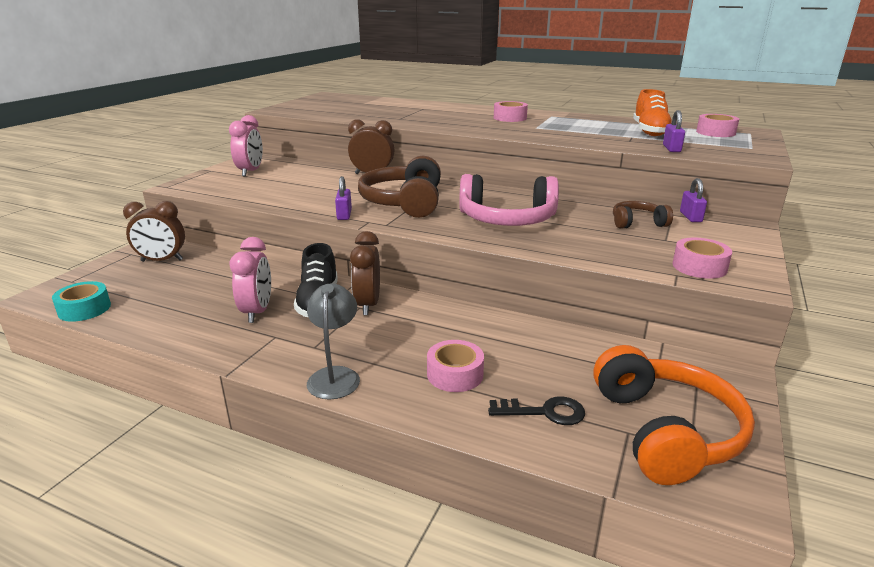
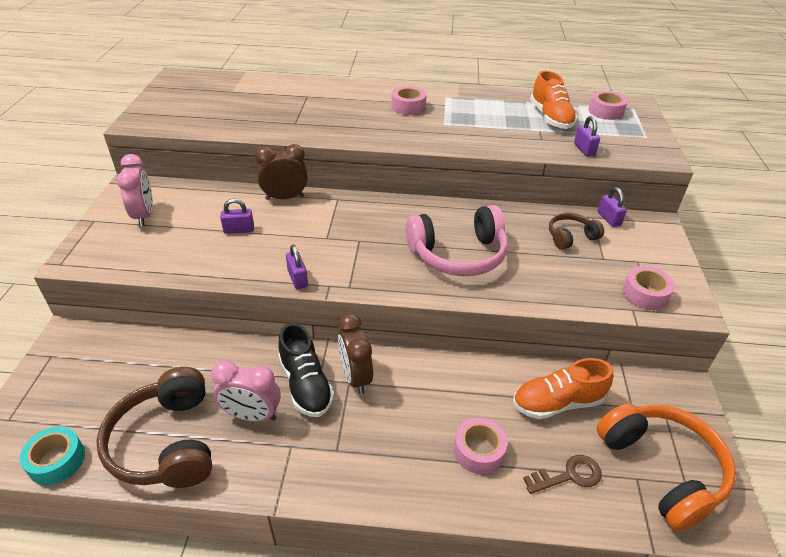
camera: 20 degrees left, 15 degrees up
brown clock [123,201,185,262] -> none
pink clock [230,237,271,323] -> pink clock turned 120 degrees clockwise [211,360,281,422]
grey lamp [307,283,360,400] -> none
brown headphones [358,156,441,218] -> brown headphones moved to [96,367,212,488]
black key [488,396,585,425] -> brown key [523,455,602,494]
none -> purple padlock [220,198,254,234]
none -> orange shoe [513,358,613,419]

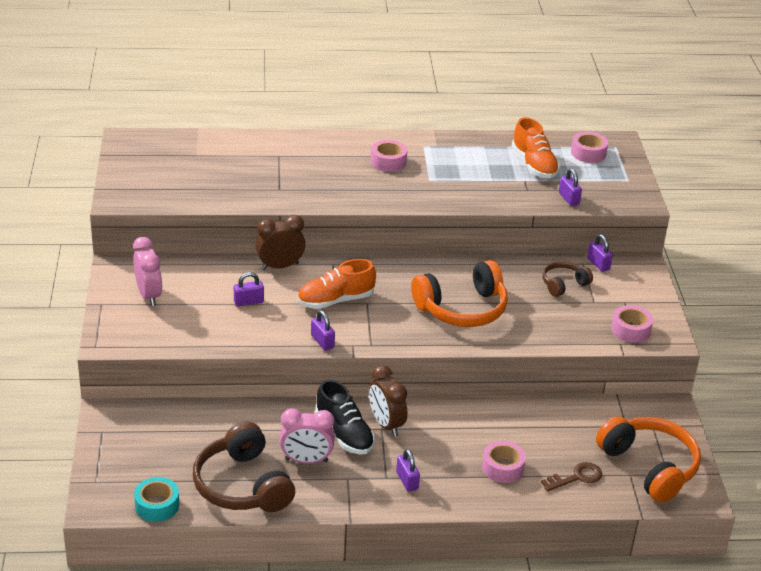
camera: 10 degrees left, 5 degrees down
pink headphones [406,205,508,276] -> orange headphones [411,260,508,327]
orange shoe [513,358,613,419] -> orange shoe moved to [297,259,376,309]
none -> purple padlock [396,449,420,492]

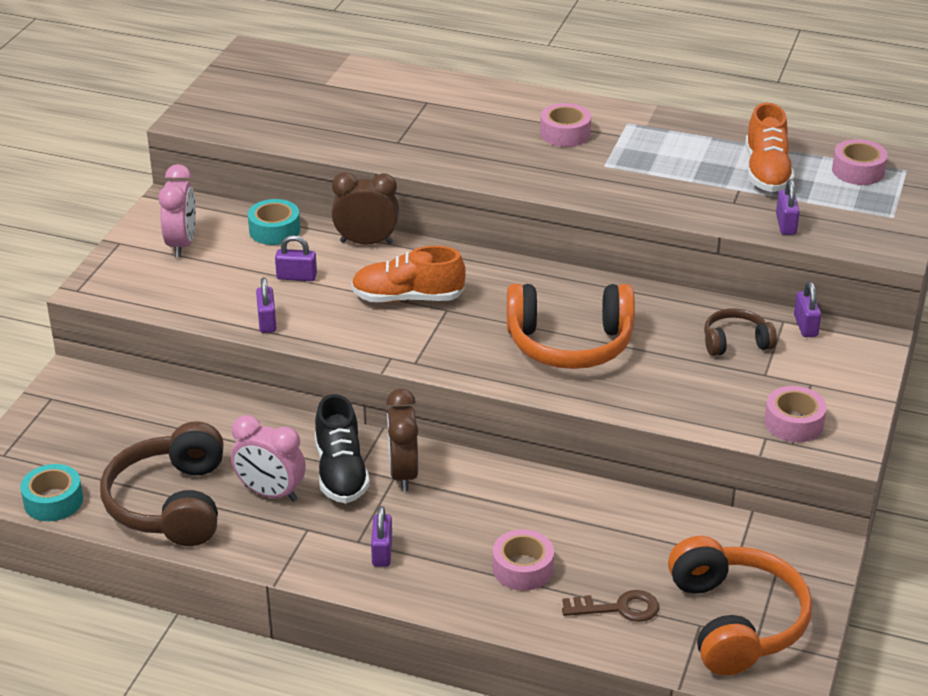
camera: 25 degrees right, 0 degrees up
purple padlock [311,310,335,351] -> purple padlock moved to [256,277,277,333]
none -> turquoise tape [248,199,300,245]

